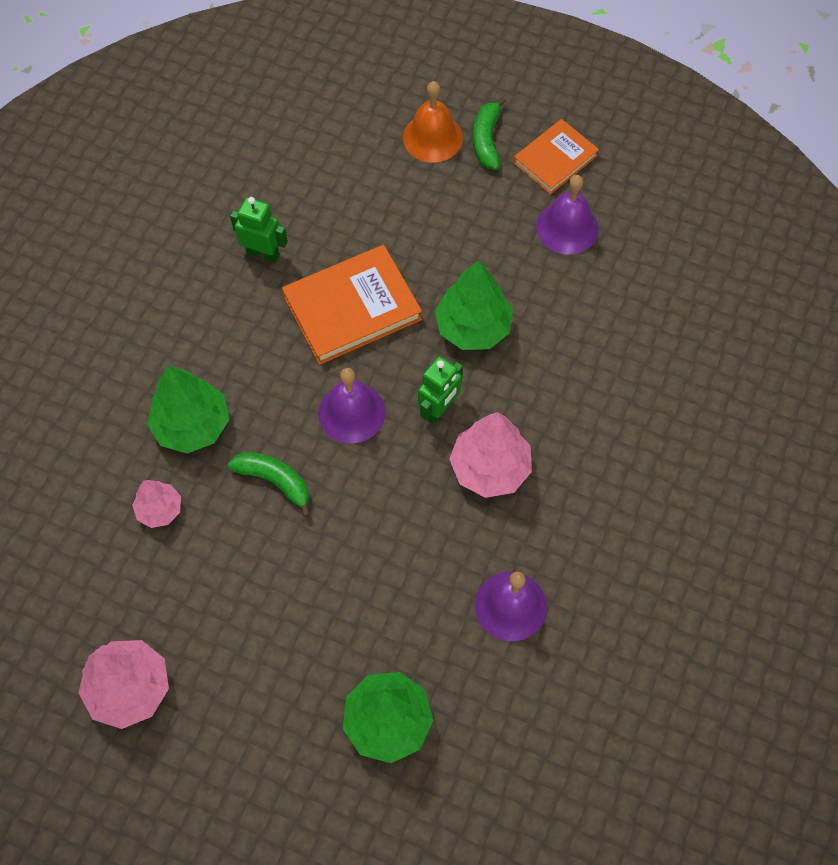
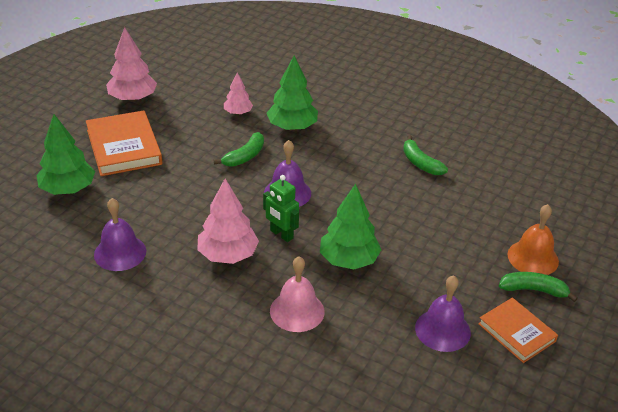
camera: 95 degrees right, 25 degrees down
green robot [230,197,288,263] -> green banana [403,135,448,175]
orange book [282,245,422,365] -> orange book moved to [86,110,162,176]
none -> pink bell [270,256,325,332]

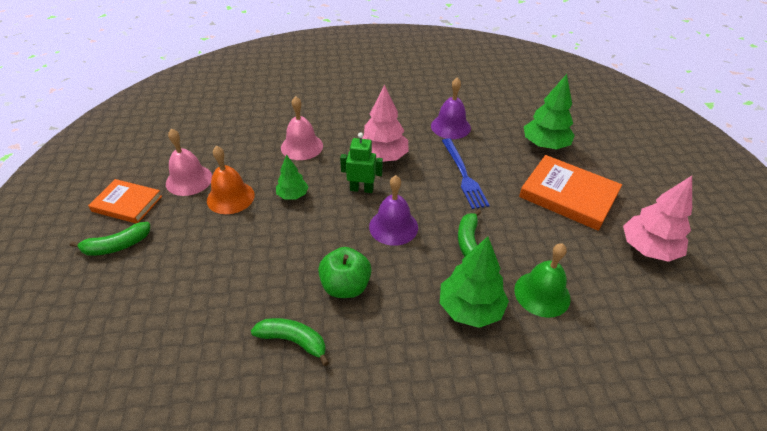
camera: 145 degrees right, 5 degrees up
pink tree [224,73,253,115] -> green bell [514,243,571,318]
green tree [320,184,381,269] -> green tree [276,155,309,199], size x0.59
purple bell [415,275,471,352] -> pink bell [166,128,212,196]
orange bell [507,204,559,275] -> orange bell moved to [207,146,255,214]
none -> green apple [318,247,372,298]
none -> blue fork [442,138,490,209]

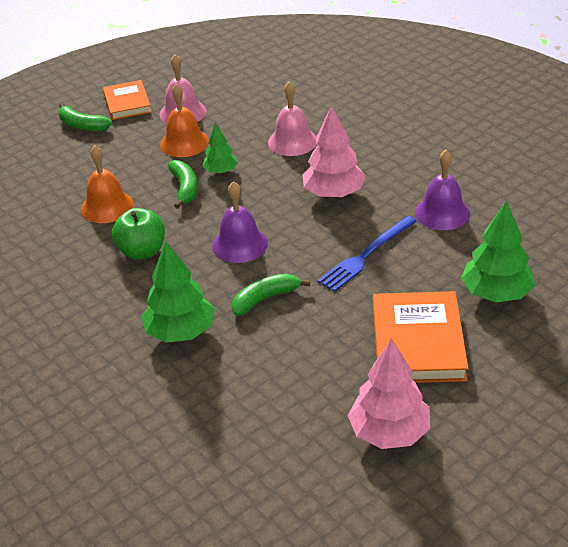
camera: 60 degrees right, 5 degrees down
green banana [251,318,329,366] -> green banana moved to [168,160,197,209]
green robot [340,133,383,193] -> none
green bell [514,243,571,318] -> none
none -> orange bell [81,145,134,223]

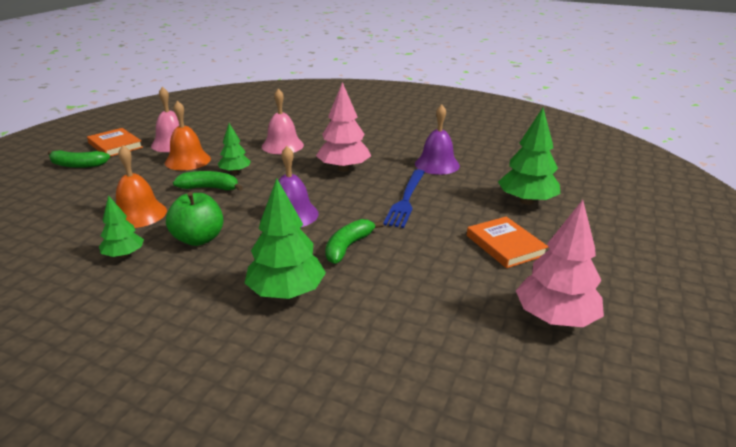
camera: 30 degrees left, 10 degrees down
green banana [168,160,197,209] -> green banana turned 45 degrees counterclockwise [173,171,243,191]
orange book [373,291,469,383] -> orange book [467,217,549,268], size x0.64
none -> green tree [99,195,144,258]

